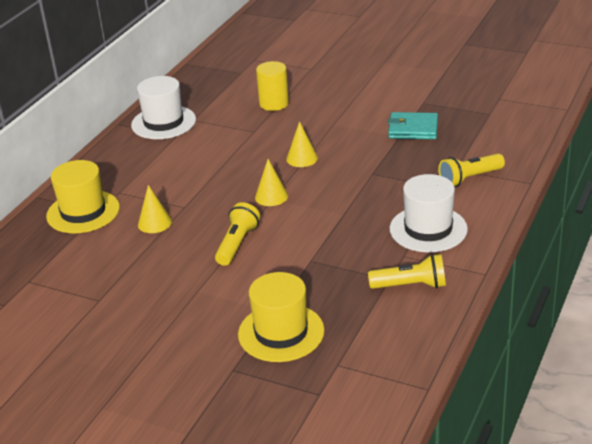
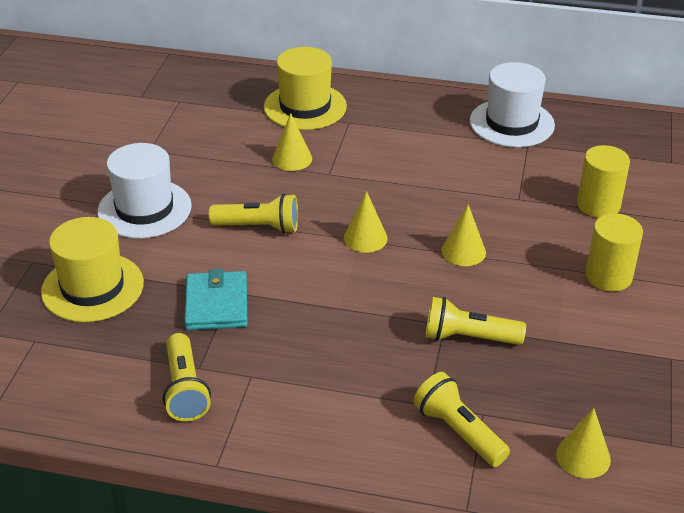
camera: 75 degrees right, 5 degrees up
turquoise wallet [388,112,438,139] -> turquoise wallet moved to [184,269,247,330]
white hat [390,174,468,252] -> white hat moved to [97,143,192,238]
none -> yellow flashlight [425,297,526,345]
none -> yellow cone [556,408,611,479]
none -> yellow cylinder [585,213,643,291]

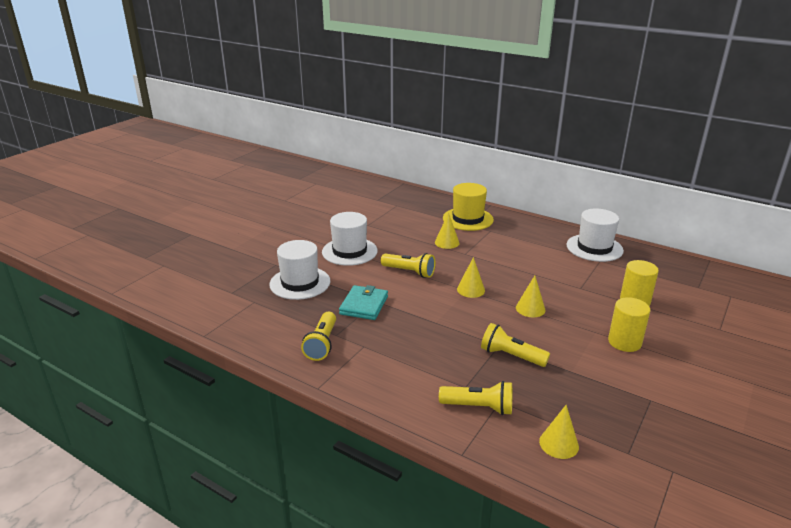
camera: 20 degrees right, 10 degrees down
yellow hat [41,217,144,322] -> white hat [269,240,330,300]
yellow flashlight [414,372,510,467] -> yellow flashlight turned 120 degrees clockwise [439,381,512,415]

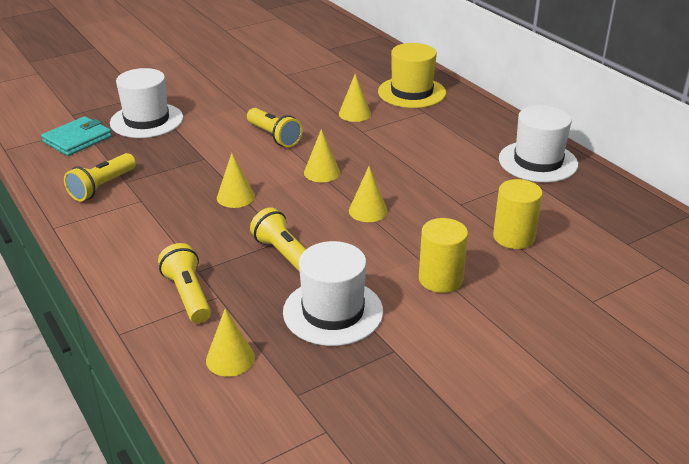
camera: 25 degrees right, 5 degrees up
white hat [322,212,378,266] -> white hat moved to [283,241,383,346]
turquoise wallet [339,285,388,320] -> turquoise wallet moved to [41,116,112,156]
yellow flashlight [439,381,512,415] -> yellow flashlight turned 150 degrees counterclockwise [158,243,211,323]
none -> yellow cone [217,153,255,208]

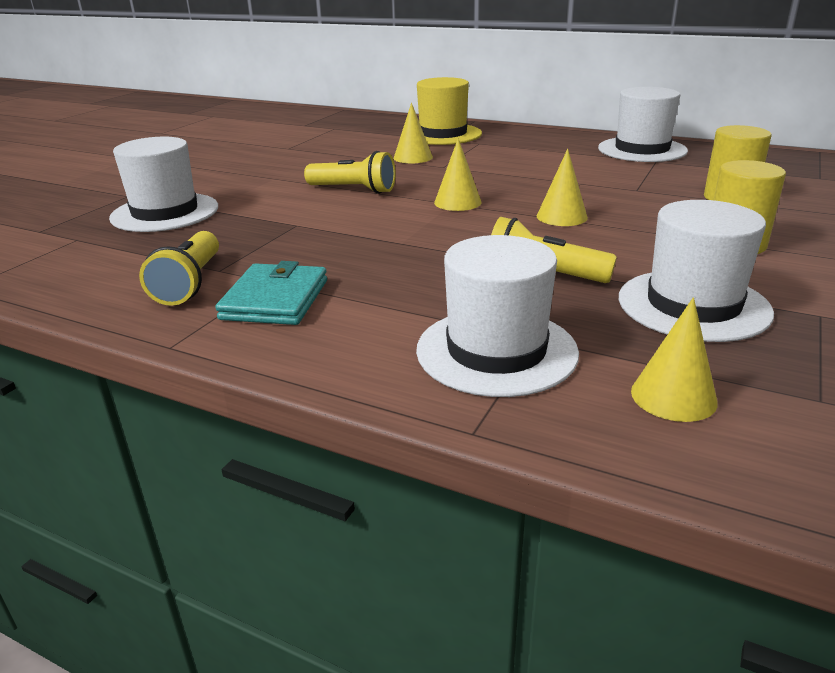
camera: 30 degrees left, 5 degrees down
turquoise wallet [41,116,112,156] -> turquoise wallet moved to [215,261,327,325]
yellow flashlight [158,243,211,323] -> white hat [416,235,579,397]
yellow cone [217,153,255,208] -> none

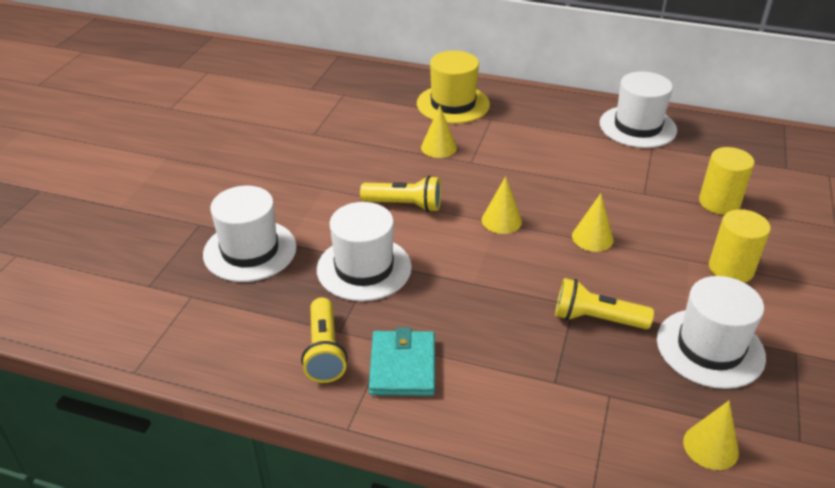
camera: 10 degrees left, 10 degrees up
white hat [416,235,579,397] -> white hat moved to [317,202,412,301]

